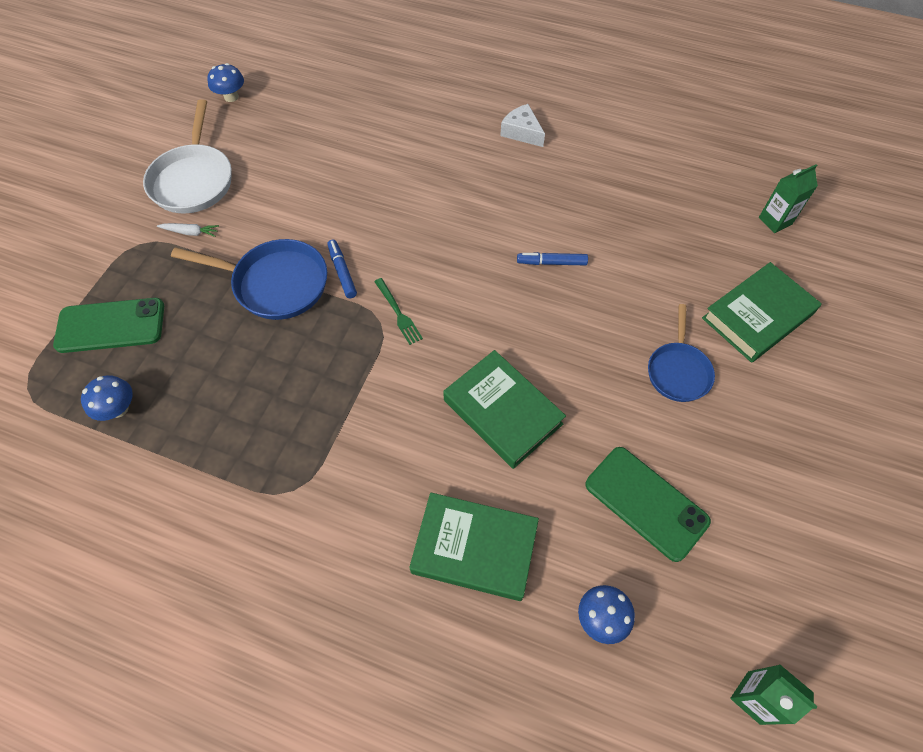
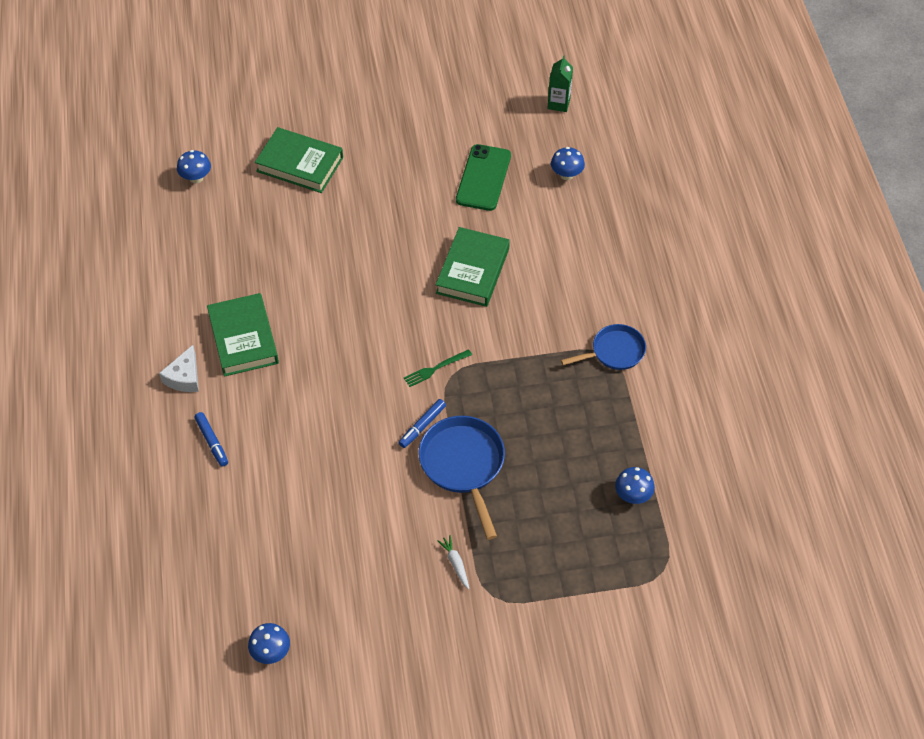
camera: 120 degrees left, 5 degrees down
green phone [53,298,164,353] -> none
white pan [143,99,232,214] -> none
green fork [374,278,423,345] -> green fork turned 150 degrees counterclockwise [404,349,472,387]
green book [409,493,539,601] -> green book moved to [207,293,279,377]
blue marker [517,252,588,265] -> blue marker moved to [194,412,228,467]
blue pan [648,304,715,402] -> blue pan moved to [561,324,646,370]
green carton [759,164,818,233] -> blue mushroom [177,150,211,183]

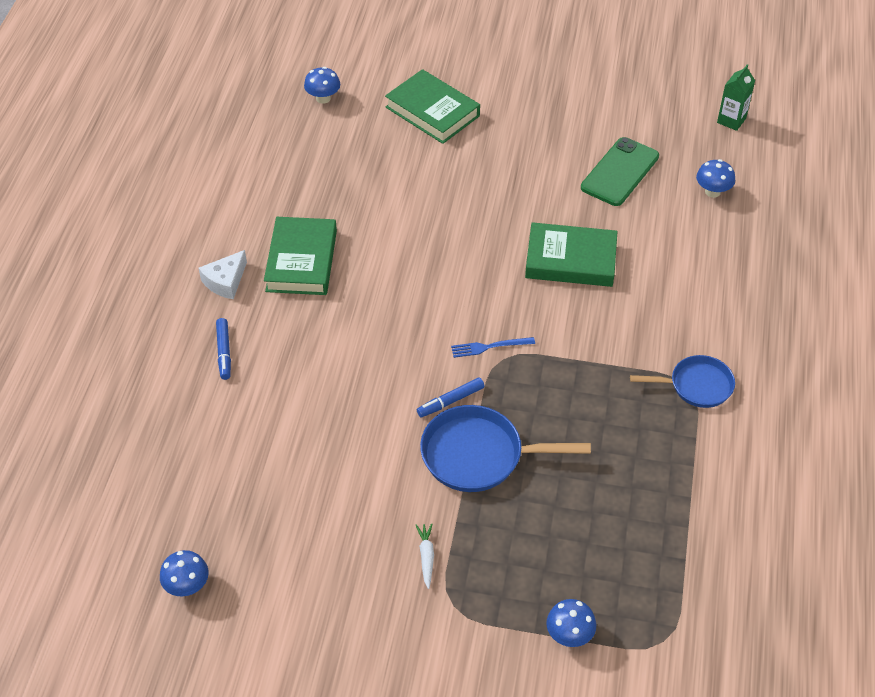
camera: 20 degrees right, 5 degrees down
green fork [404,349,472,387] -> blue fork [451,337,535,358]
blue pan [419,416,505,540] -> blue pan turned 90 degrees counterclockwise [420,405,591,492]
green book [436,227,510,307] -> green book turned 60 degrees clockwise [525,222,618,287]
blue mushroom [615,467,655,504] -> blue mushroom moved to [546,599,596,647]

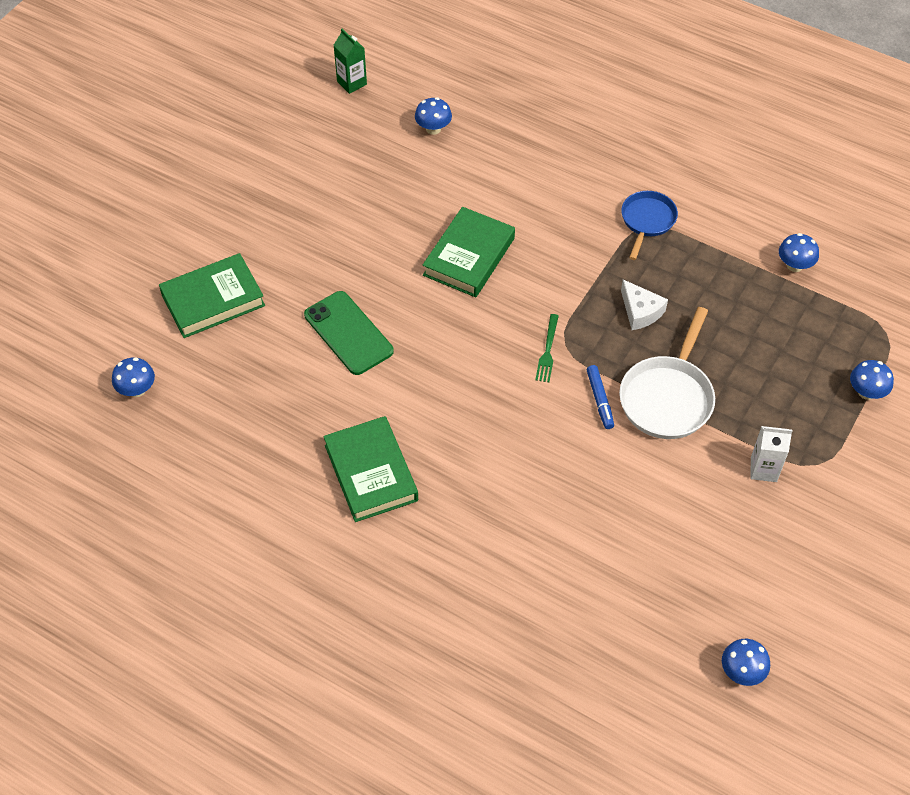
camera: 70 degrees left, 5 degrees up
white cheese [199,250,247,299] -> white cheese moved to [621,280,668,330]
blue marker [216,318,231,380] -> none
green book [264,217,337,295] -> green book turned 45 degrees clockwise [323,416,418,522]
white carrot [416,523,434,589] -> white carton [750,426,793,482]
blue pan [420,405,591,492] -> white pan [619,307,715,439]
blue fork [451,337,535,358] -> green fork [535,314,559,382]
green phone [581,137,659,206] -> green phone moved to [304,291,394,375]
none -> blue mushroom [779,233,819,272]

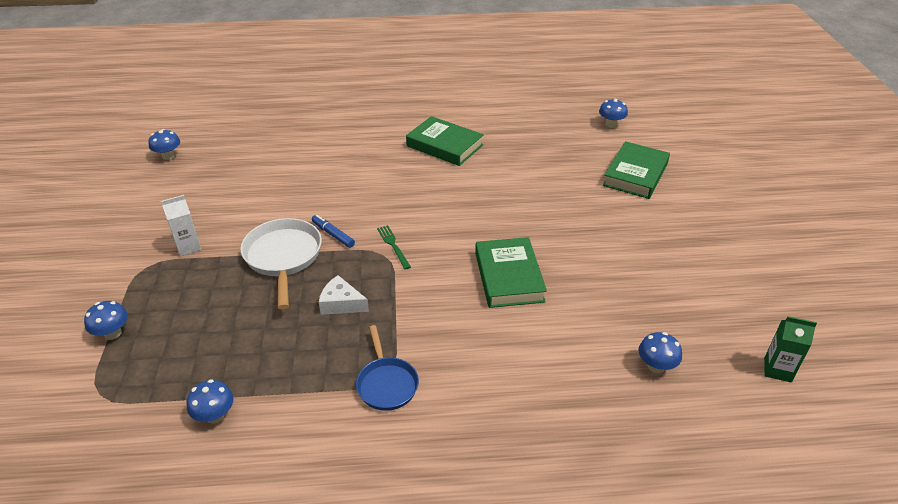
camera: 145 degrees right, 15 degrees down
green phone [304,291,394,375] -> none

